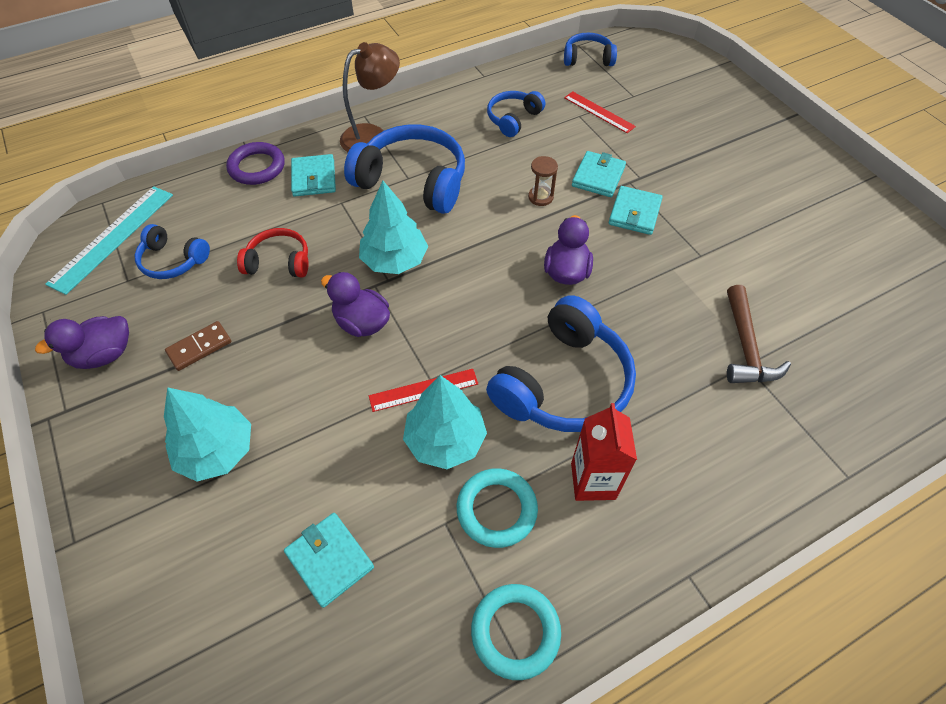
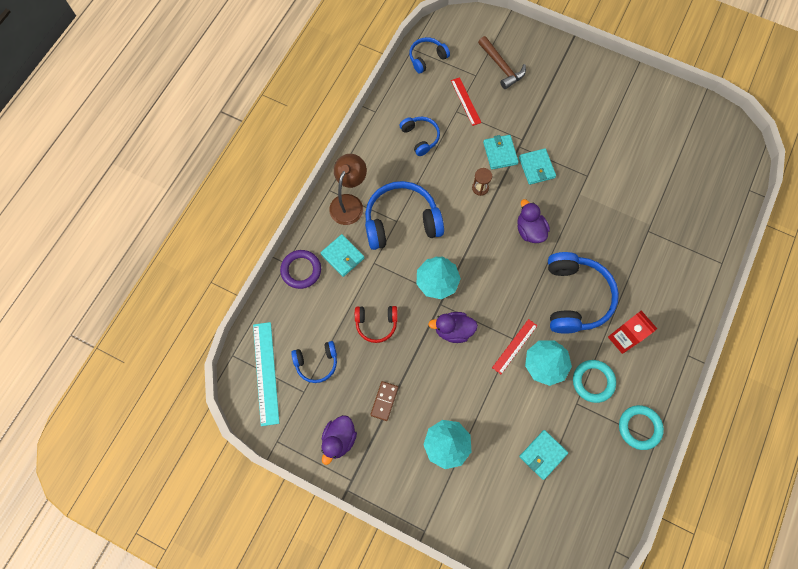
camera: 35 degrees left, 15 degrees up
red headphones [237,228,309,278] -> red headphones turned 150 degrees counterclockwise [355,306,398,343]
turquoise wallet [284,513,374,608] -> turquoise wallet turned 60 degrees counterclockwise [519,430,568,480]
blue headphones [487,91,545,137] -> blue headphones turned 150 degrees clockwise [399,117,440,156]
red ruler [564,91,636,133] -> red ruler turned 60 degrees clockwise [451,77,482,126]
brown hammer [727,285,791,383] -> brown hammer moved to [478,36,526,89]

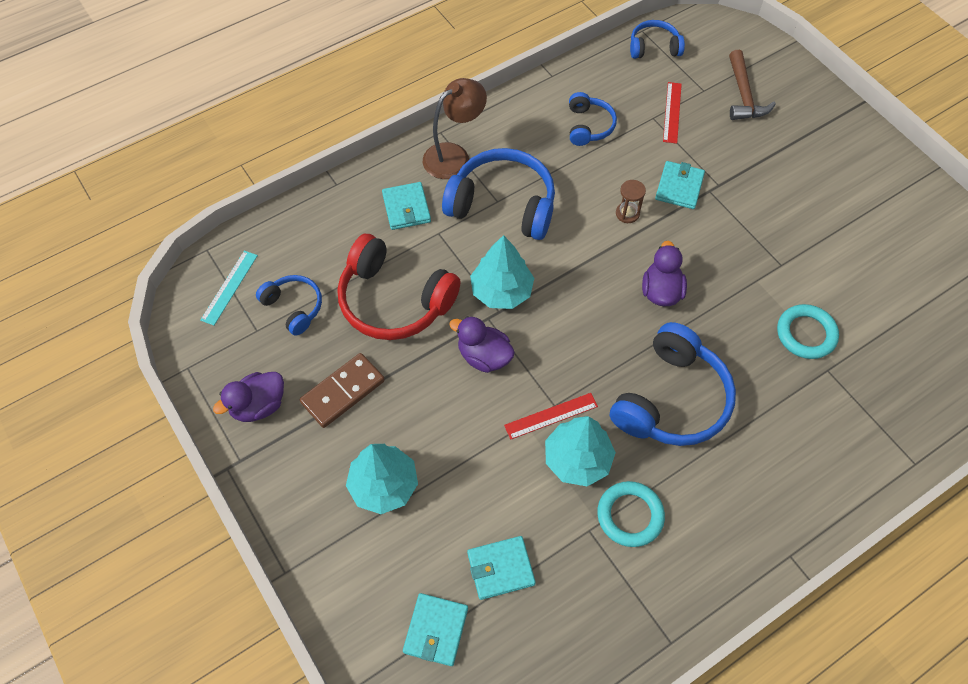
camera: 30 degrees right, 10 degrees down
turquoise ruler [253,322,279,426] -> turquoise ruler [200,251,258,325], size x0.62
purple ring [280,250,321,289] -> none
blue headphones [291,341,337,383] -> blue headphones turned 150 degrees counterclockwise [256,275,322,335]
red headphones [355,306,398,343] -> red headphones [337,234,461,340], size x1.84
brown domino [370,381,398,421] -> brown domino [300,353,385,428], size x1.50
turquoise wallet [519,148,556,185] -> turquoise wallet moved to [403,593,468,666]
red carton [608,310,657,354] -> none
turquoise ring [619,405,664,450] -> turquoise ring moved to [777,304,839,359]

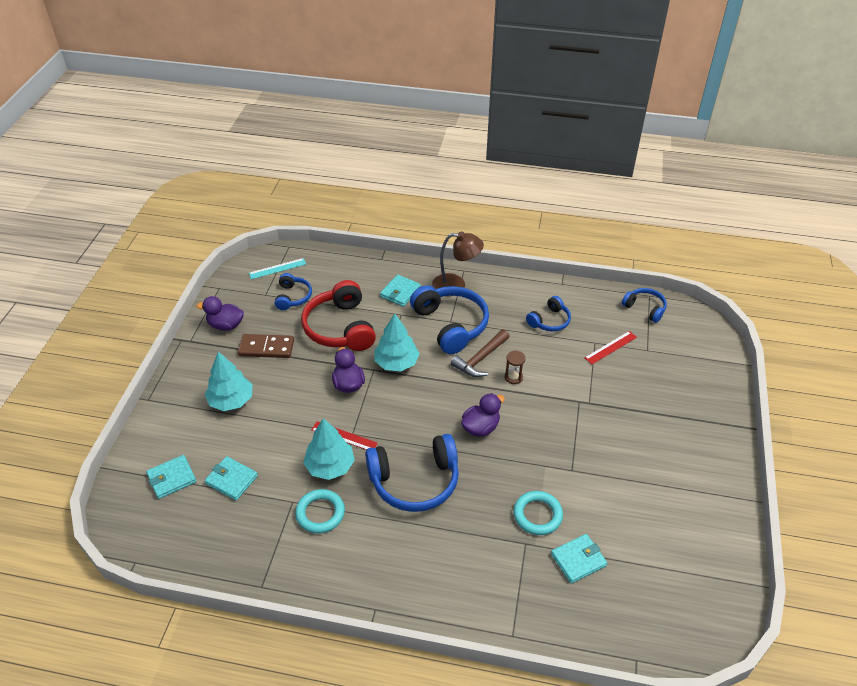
camera: 45 degrees right, 15 degrees down
turquoise wallet [655,161,705,209] -> turquoise wallet moved to [551,534,607,584]
brown hammer [729,50,776,120] -> brown hammer moved to [451,329,510,377]

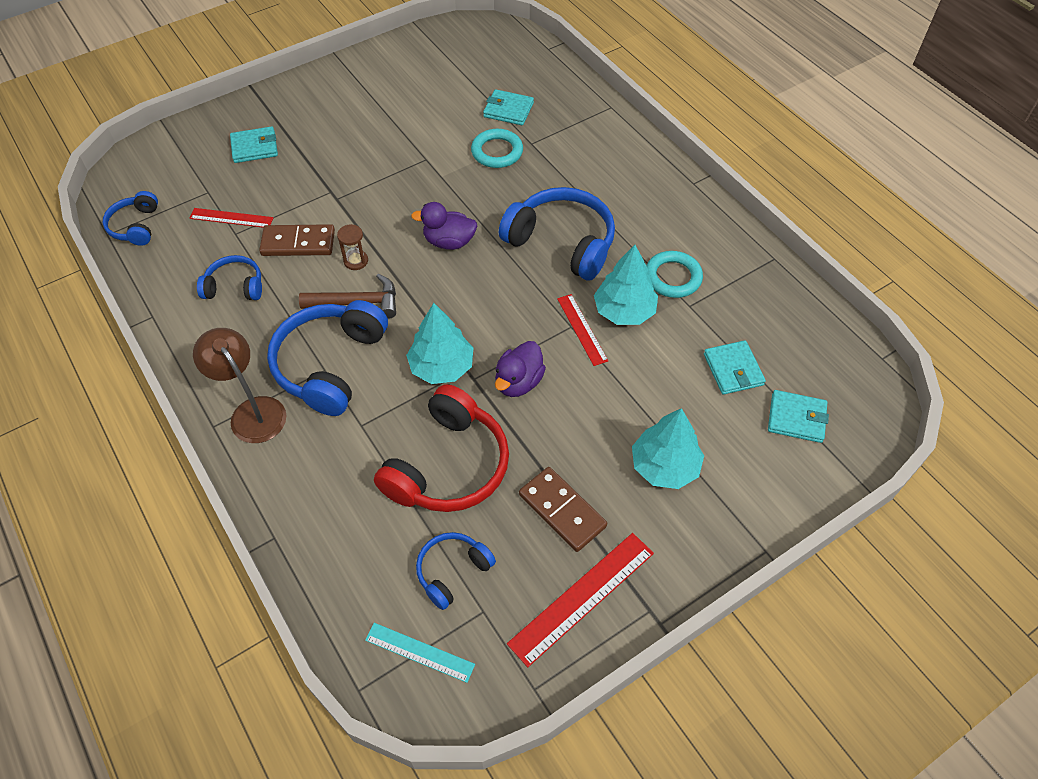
camera: 135 degrees left, 10 degrees up
purple duck [197,296,244,331] -> red ruler [507,533,654,667]
turquoise wallet [380,275,421,307] -> turquoise wallet moved to [230,126,278,163]
none -> brown domino [259,224,335,256]

